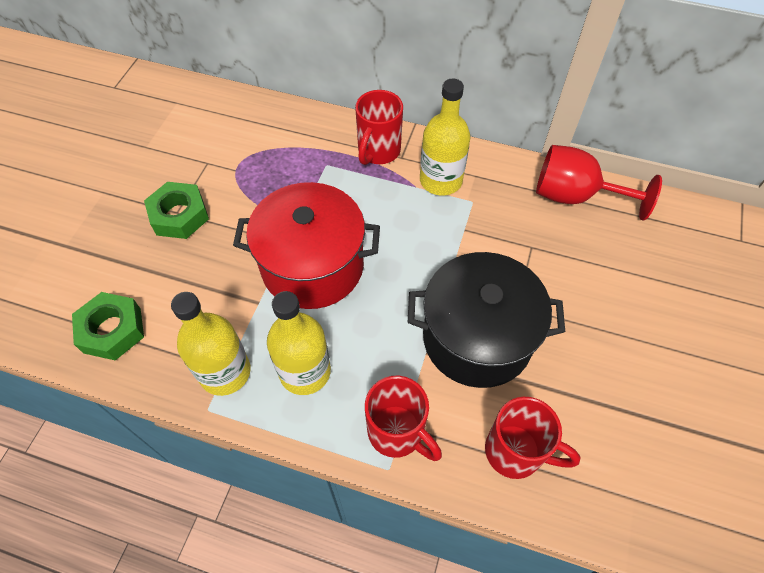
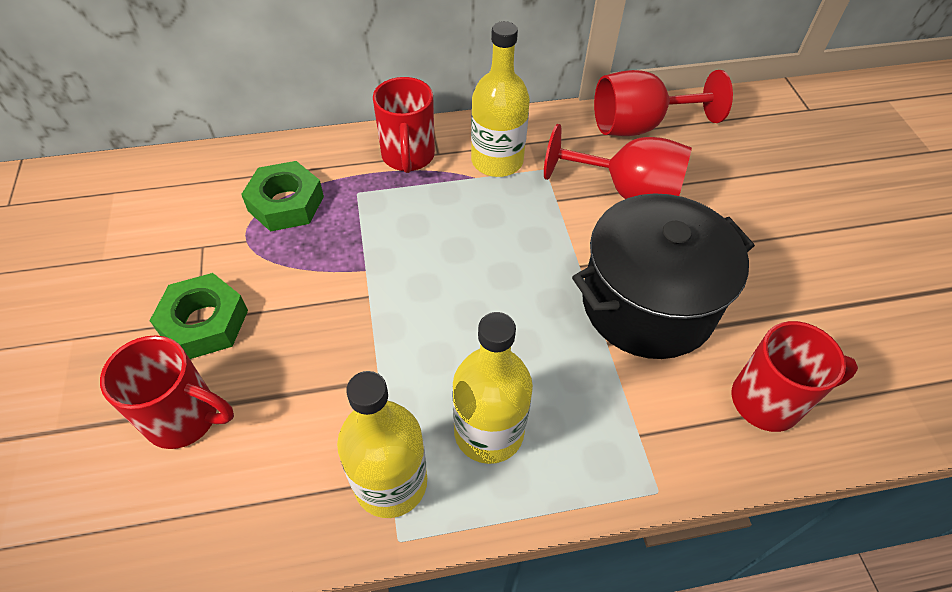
camera: 30 degrees left, 5 degrees down
green nut [72,292,144,361] -> green nut moved to [241,161,324,232]
red pot [233,182,380,309] -> none
red mug [365,376,442,461] -> red mug moved to [100,336,234,449]
none -> red goblet [544,124,692,199]

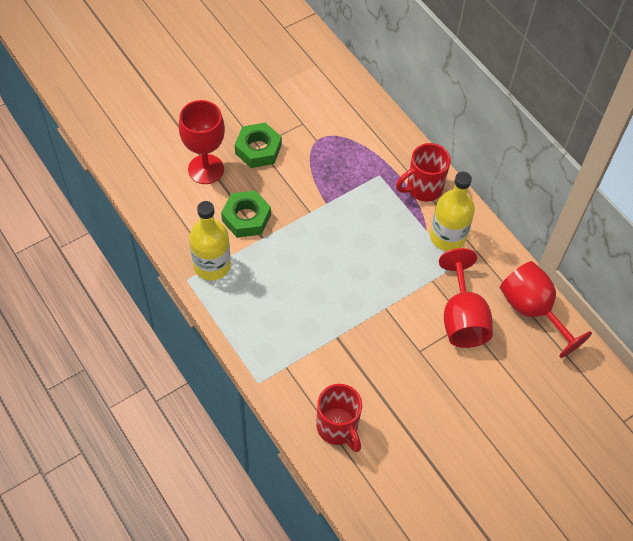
camera: 65 degrees right, 5 degrees up
red mug [100,336,234,449] -> red goblet [179,100,225,184]
green nut [241,161,324,232] -> green nut moved to [221,191,271,238]
yellow bottle [452,312,533,464] -> none
black pot [572,193,755,359] -> none

